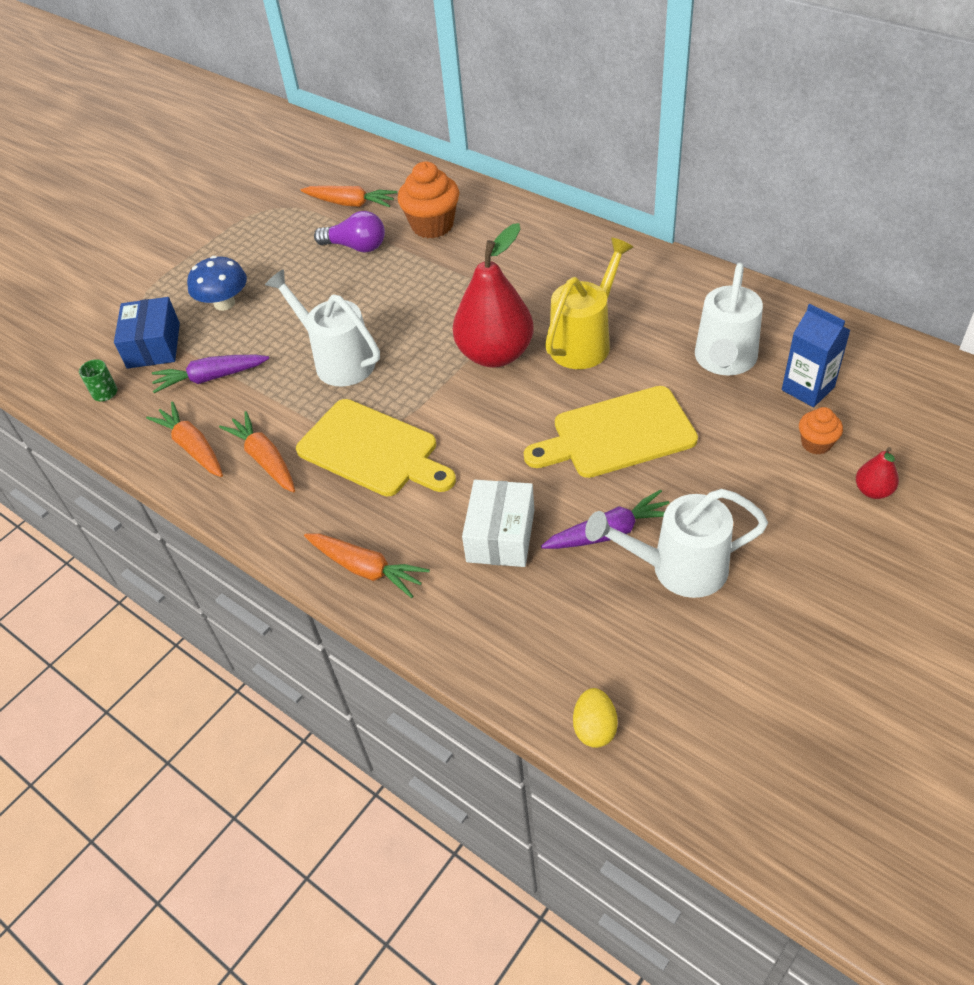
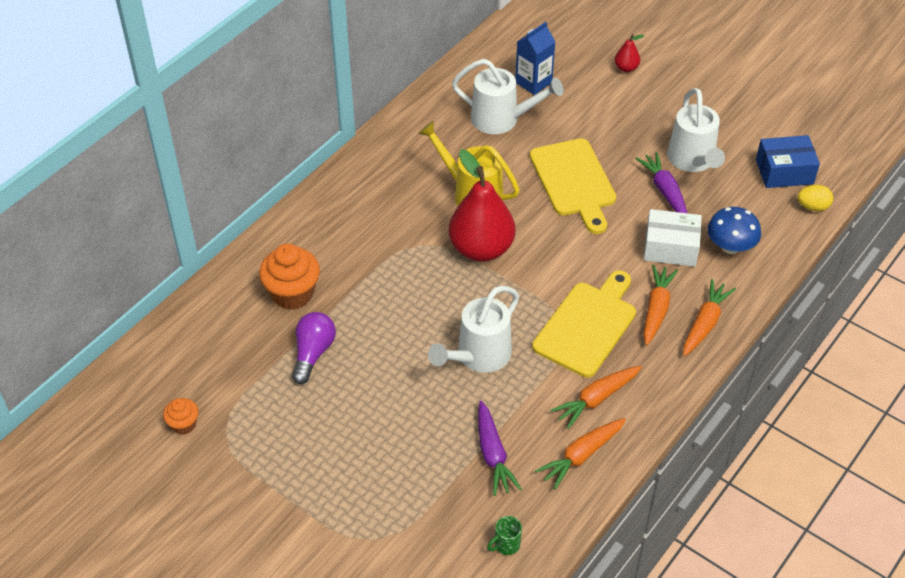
camera: 95 degrees left, 0 degrees up
blue box [114,297,180,369] -> blue box moved to [756,135,820,188]
blue mushroom [187,256,247,311] -> blue mushroom moved to [707,207,761,254]
orange carrot [301,186,397,207] -> orange carrot moved to [644,264,678,345]
orange cupcake [799,407,843,455] -> orange cupcake moved to [163,398,198,435]

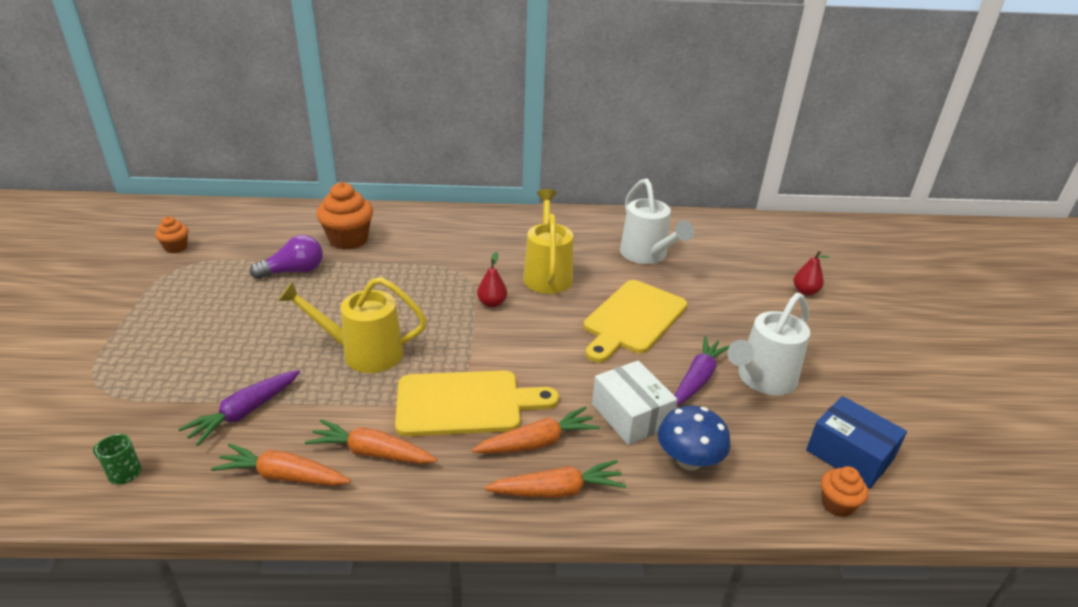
camera: 50 degrees right, 15 degrees down
white watering can [428,286,519,373] -> yellow watering can [278,277,427,373]
red pear [449,149,515,262] -> red pear [477,252,507,308], size x0.44
blue carton [515,22,555,95] -> none
yellow egg [797,185,833,211] -> orange cupcake [821,466,868,517]

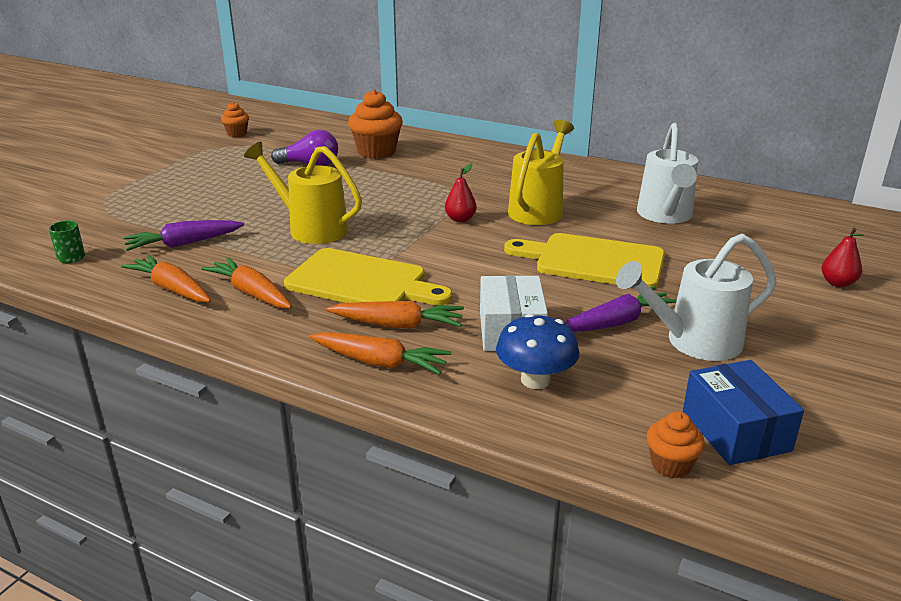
camera: 30 degrees right, 5 degrees down
yellow cutting board [584,280,687,363] -> yellow cutting board turned 45 degrees clockwise [504,233,665,288]

